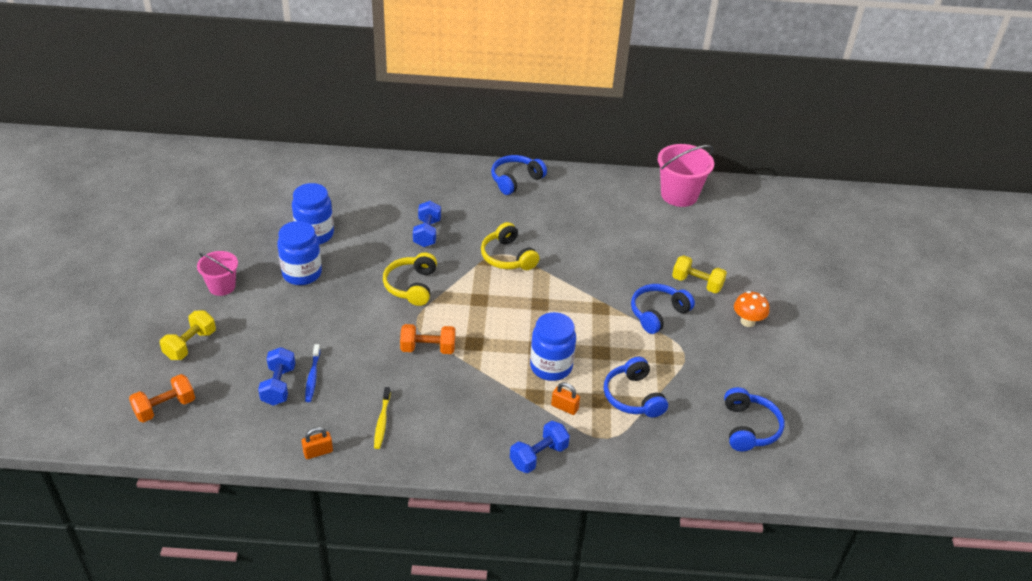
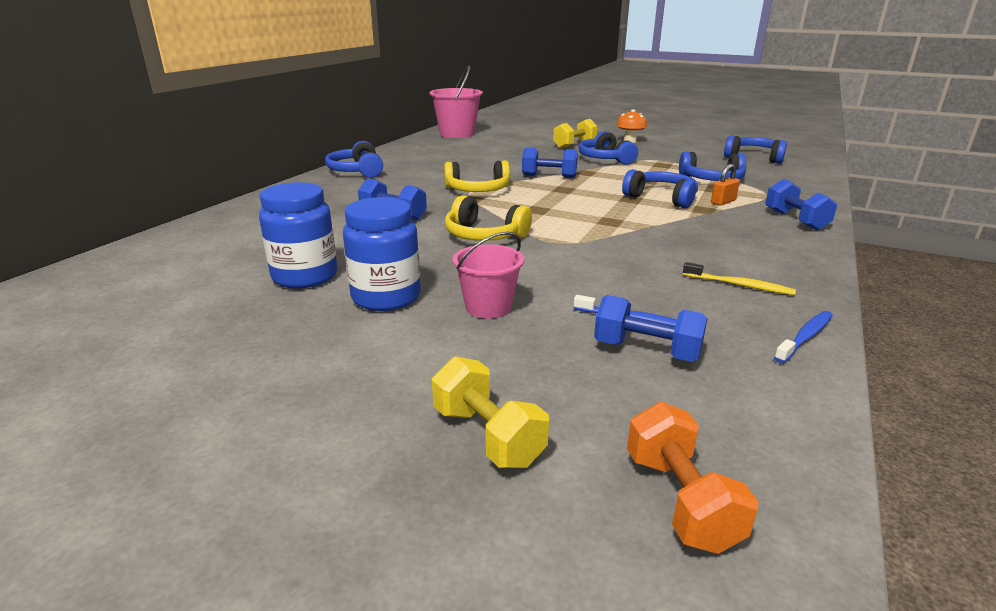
camera: 65 degrees left, 15 degrees down
pink bucket [197,251,238,296] -> pink bucket moved to [453,232,524,319]
orange padlock [302,427,333,459] -> blue toothbrush [774,311,833,363]
orange dumbbell [400,324,455,354] -> none
blue jar [530,312,576,381] -> blue headphones [622,169,698,208]
none -> blue dumbbell [522,147,578,178]

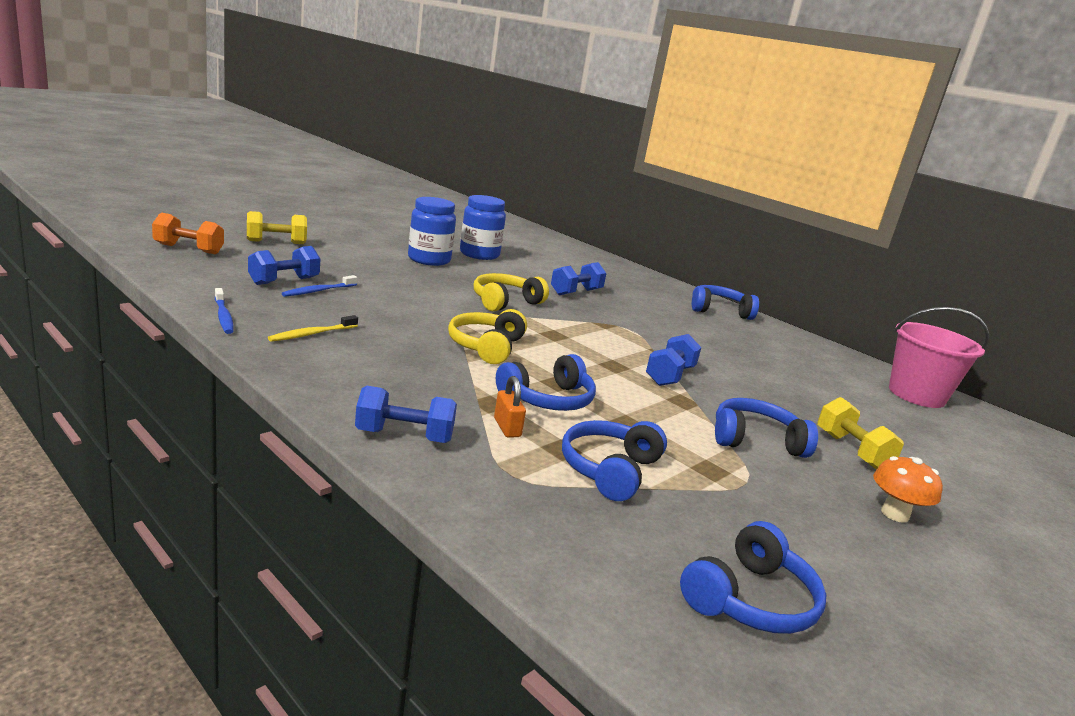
camera: 105 degrees right, 5 degrees down
yellow headphones [444,160,510,192] -> yellow headphones moved to [448,309,527,364]
pink bucket [453,232,524,319] -> none

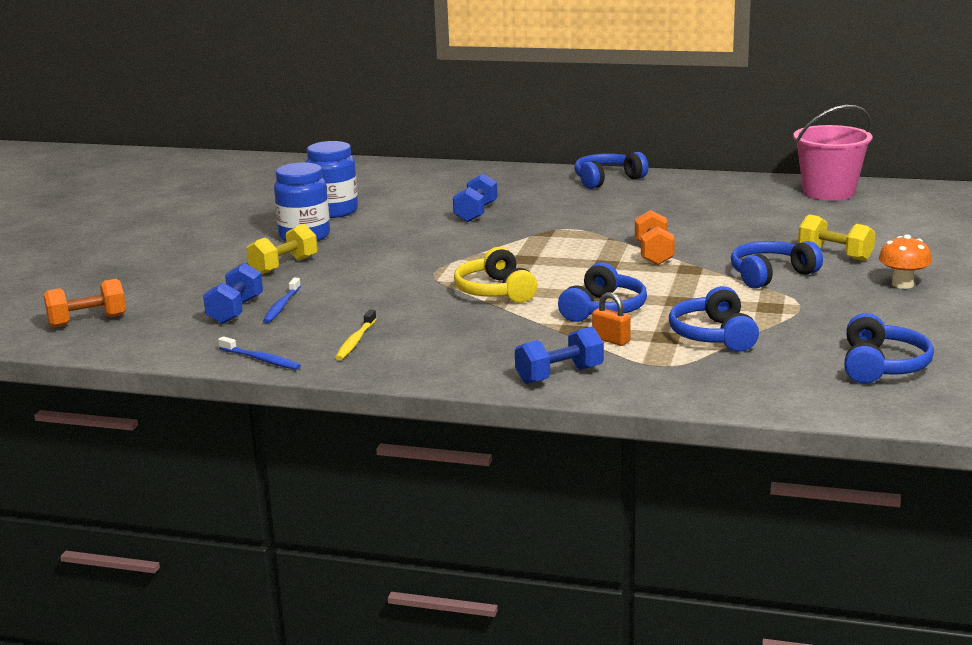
camera: 25 degrees left, 0 degrees up
yellow dumbbell [247,211,307,244] -> yellow dumbbell moved to [246,224,318,275]
yellow headphones [474,273,549,311] -> none
blue dumbbell [646,334,701,386] -> orange dumbbell [635,210,675,265]

